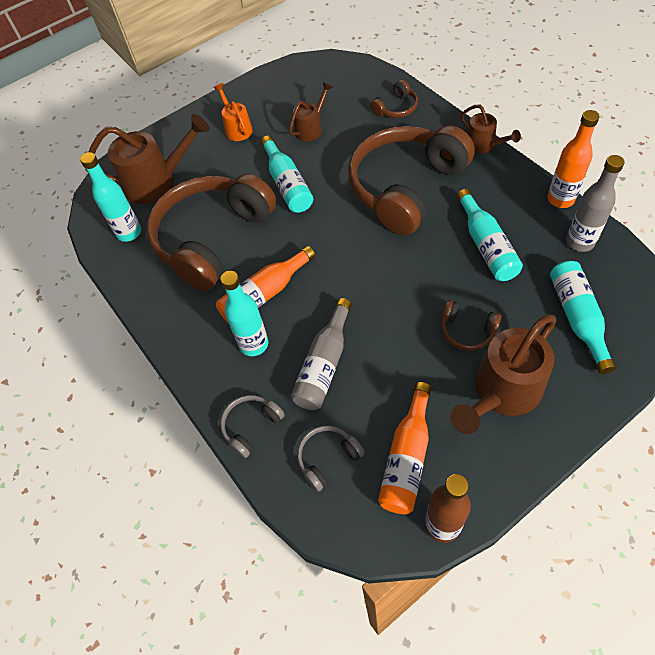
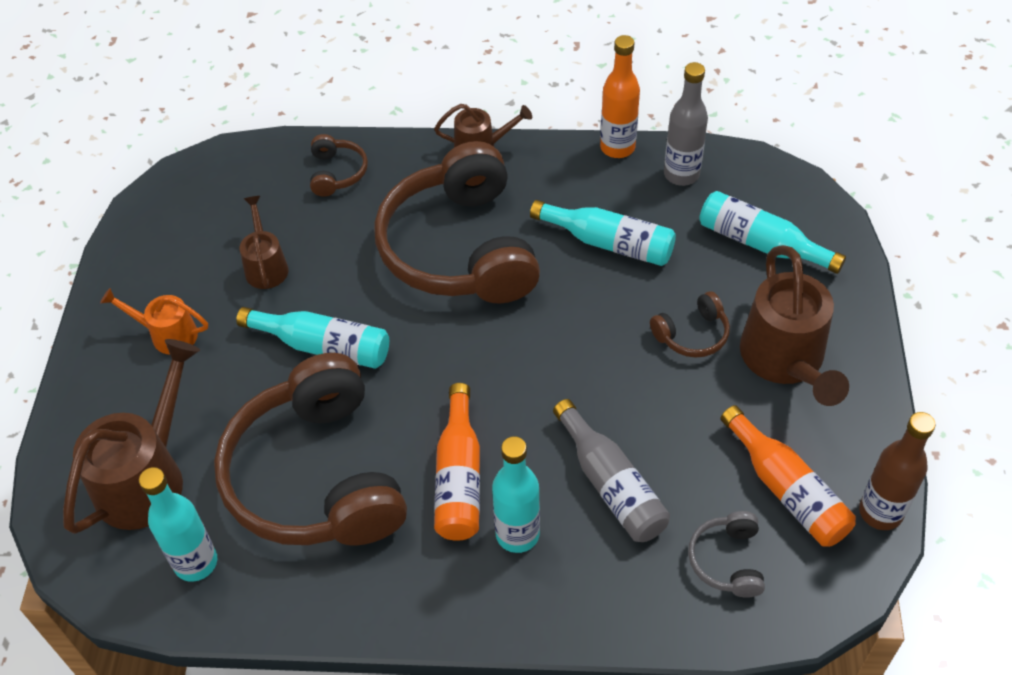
camera: 55 degrees left, 5 degrees down
grey headphones [220,395,285,458] -> none

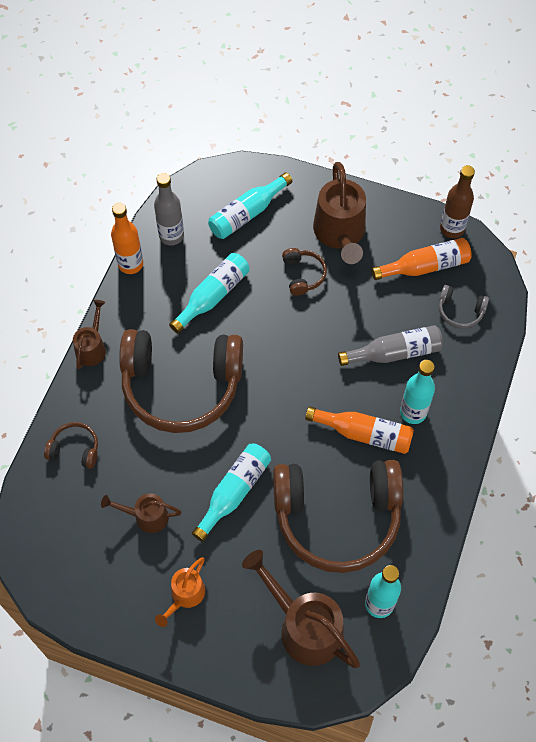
camera: 75 degrees left, 10 degrees up
brown watering can [740,245,849,406] -> brown watering can turned 75 degrees clockwise [313,162,366,264]

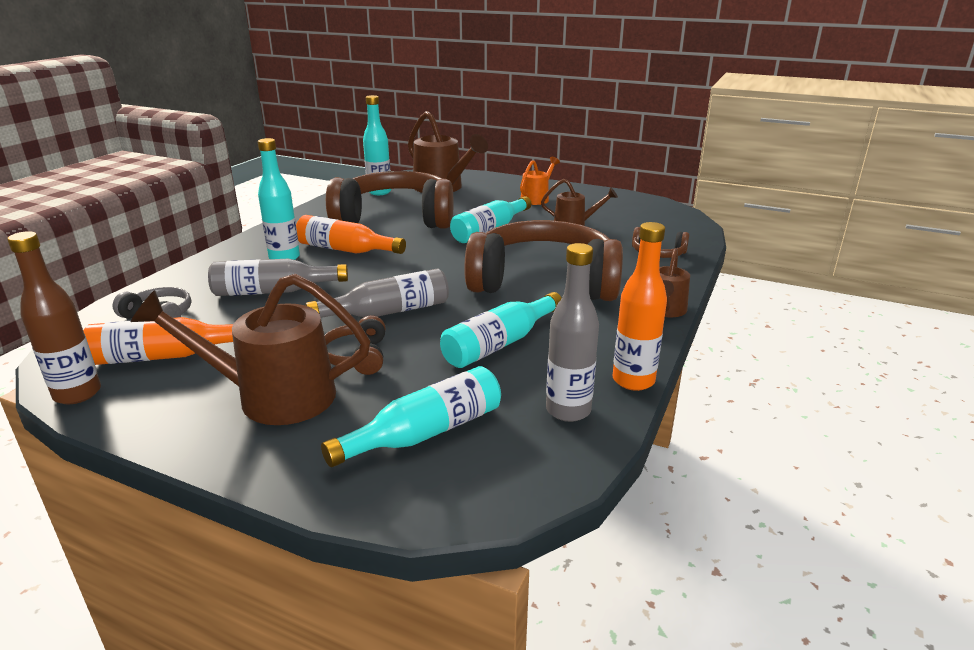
camera: 175 degrees left, 35 degrees down
brown watering can [313,162,366,264] -> brown watering can turned 90 degrees counterclockwise [130,274,370,425]
none -> grey bottle [305,268,449,318]

